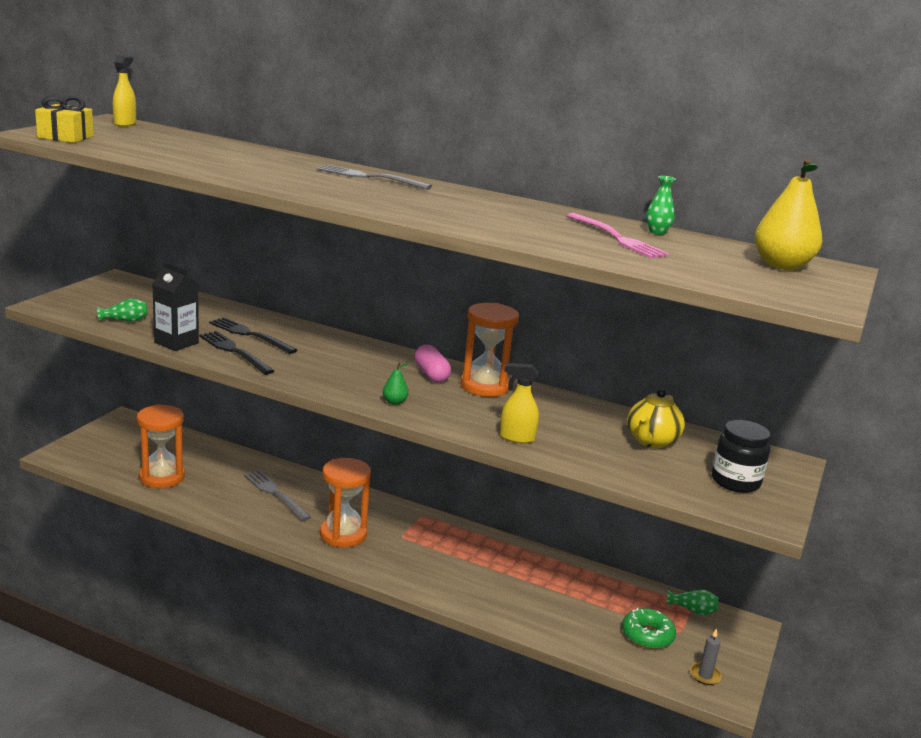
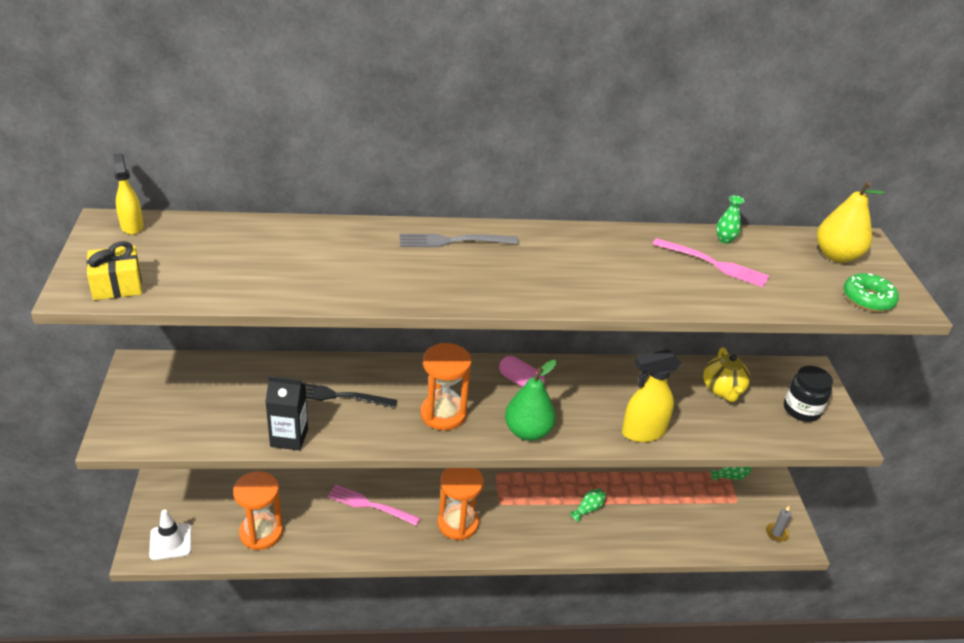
camera: 30 degrees left, 15 degrees up
green vase [97,299,148,322] -> green vase moved to [570,489,606,522]
black fork [199,331,274,375] -> none
grey fork [244,470,311,521] -> pink fork [327,484,420,526]
green pear [383,363,410,405] -> green pear [505,360,557,441], size x2.18
orange hourglass [460,303,519,397] -> orange hourglass moved to [420,343,472,430]
yellow spray bottle [500,363,539,444] -> yellow spray bottle [622,349,681,442], size x1.56
green donut [622,607,676,649] -> green donut moved to [843,273,899,312]
none -> white traffic cone [149,509,191,560]

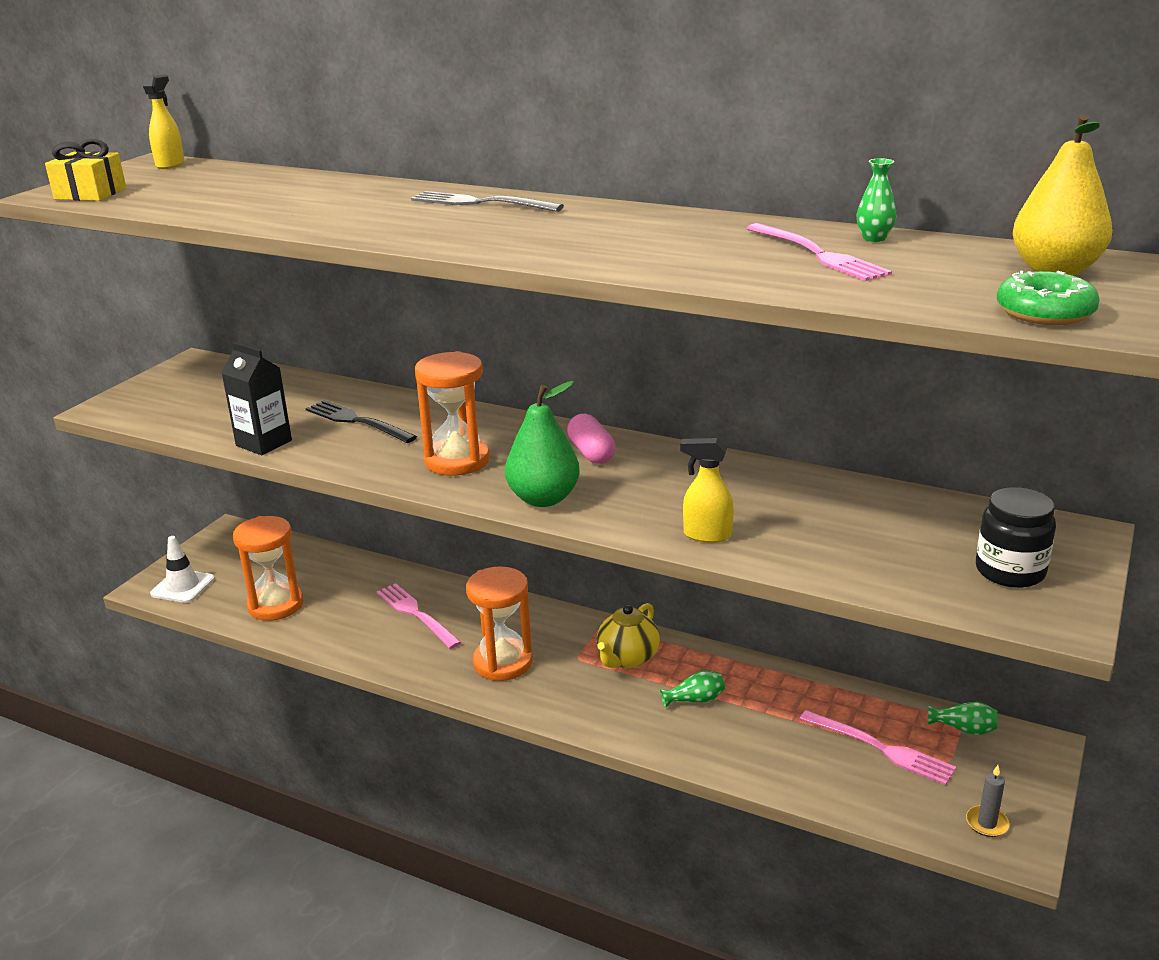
camera: 35 degrees right, 10 degrees down
yellow spray bottle [622,349,681,442] -> yellow spray bottle [680,438,734,543], size x0.64
yellow teapot [703,347,750,402] -> yellow teapot moved to [597,603,660,668]
none -> pink fork [800,710,956,786]

